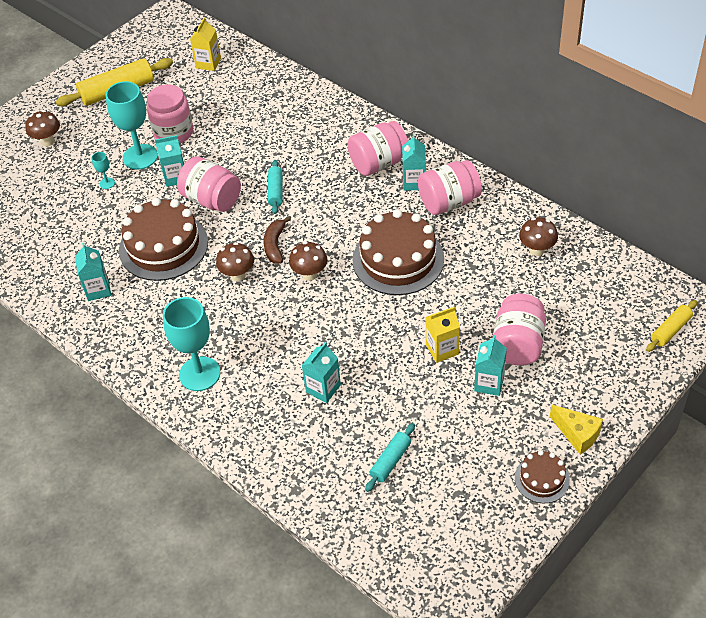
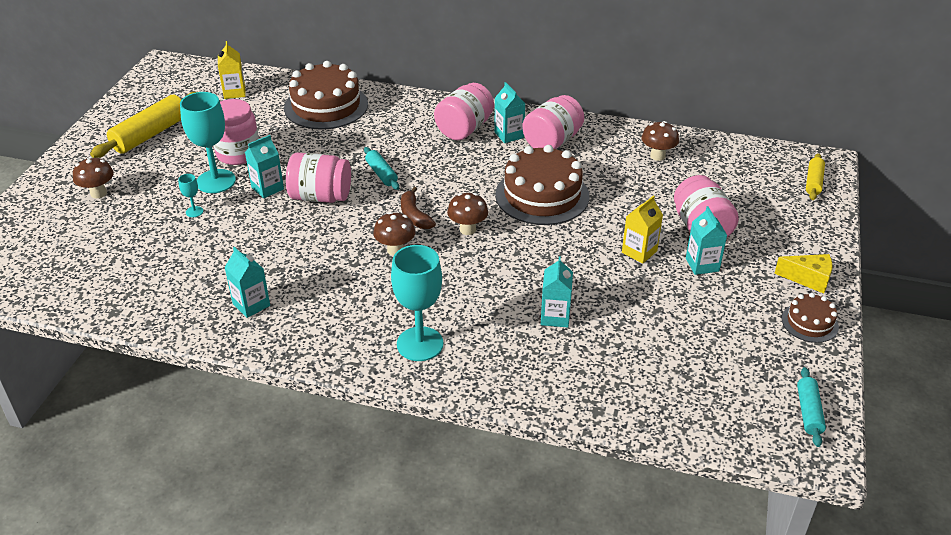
camera: 30 degrees left, 10 degrees down
brown cake [119,198,208,281] -> brown cake moved to [284,61,368,130]
turquoise rolling pin [365,423,415,492] -> turquoise rolling pin moved to [797,367,826,447]

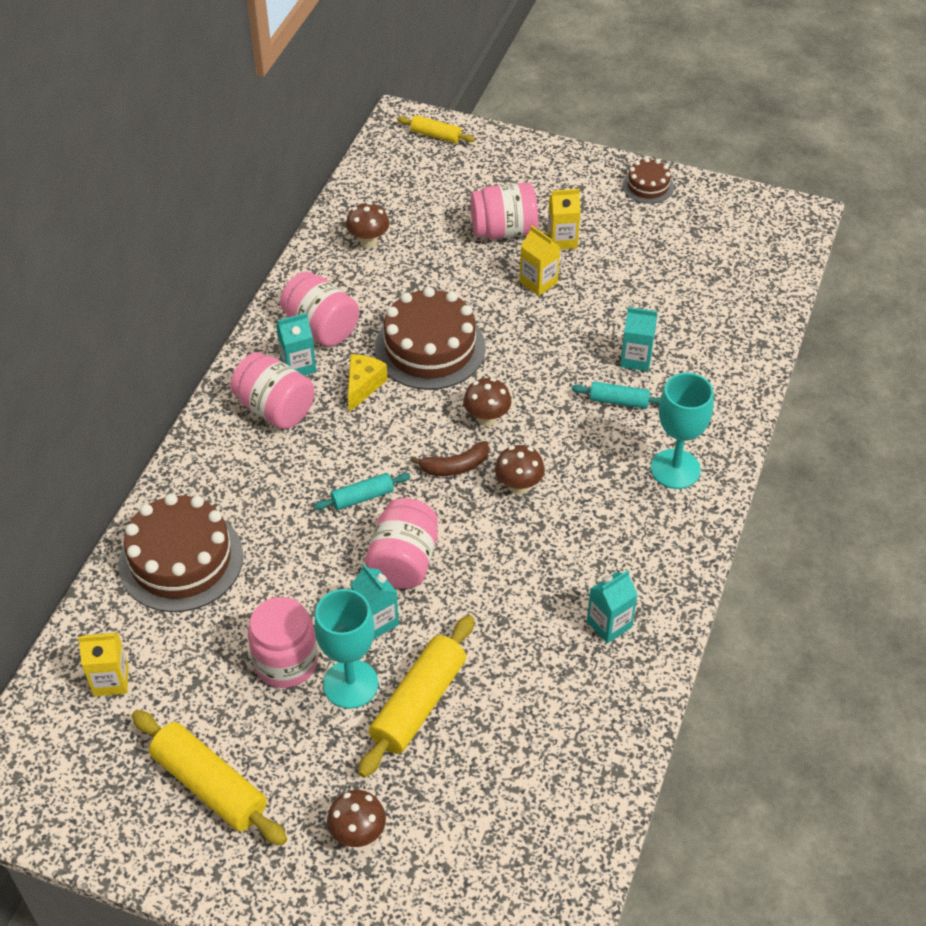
camera: 85 degrees left, 10 degrees up
turquoise goblet [178,174,203,217] -> yellow rolling pin [358,615,474,778]
turquoise carton [686,206,727,275] -> yellow carton [547,189,581,250]
yellow cheese [774,254,832,294] -> yellow cheese moved to [348,354,388,413]
turquoise rolling pin [797,367,826,447] -> turquoise rolling pin moved to [571,382,661,409]

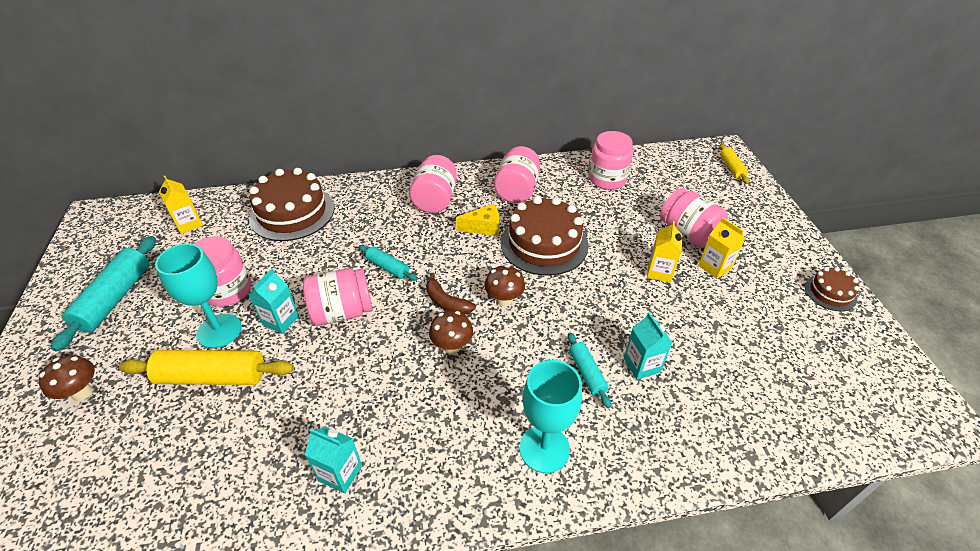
camera: 60 degrees right, 5 degrees down
yellow rolling pin [132,710,287,846] -> turquoise rolling pin [51,236,156,351]
turquoise carton [276,313,316,376] -> none
brown mushroom [346,202,389,248] -> pink jar [589,131,633,190]

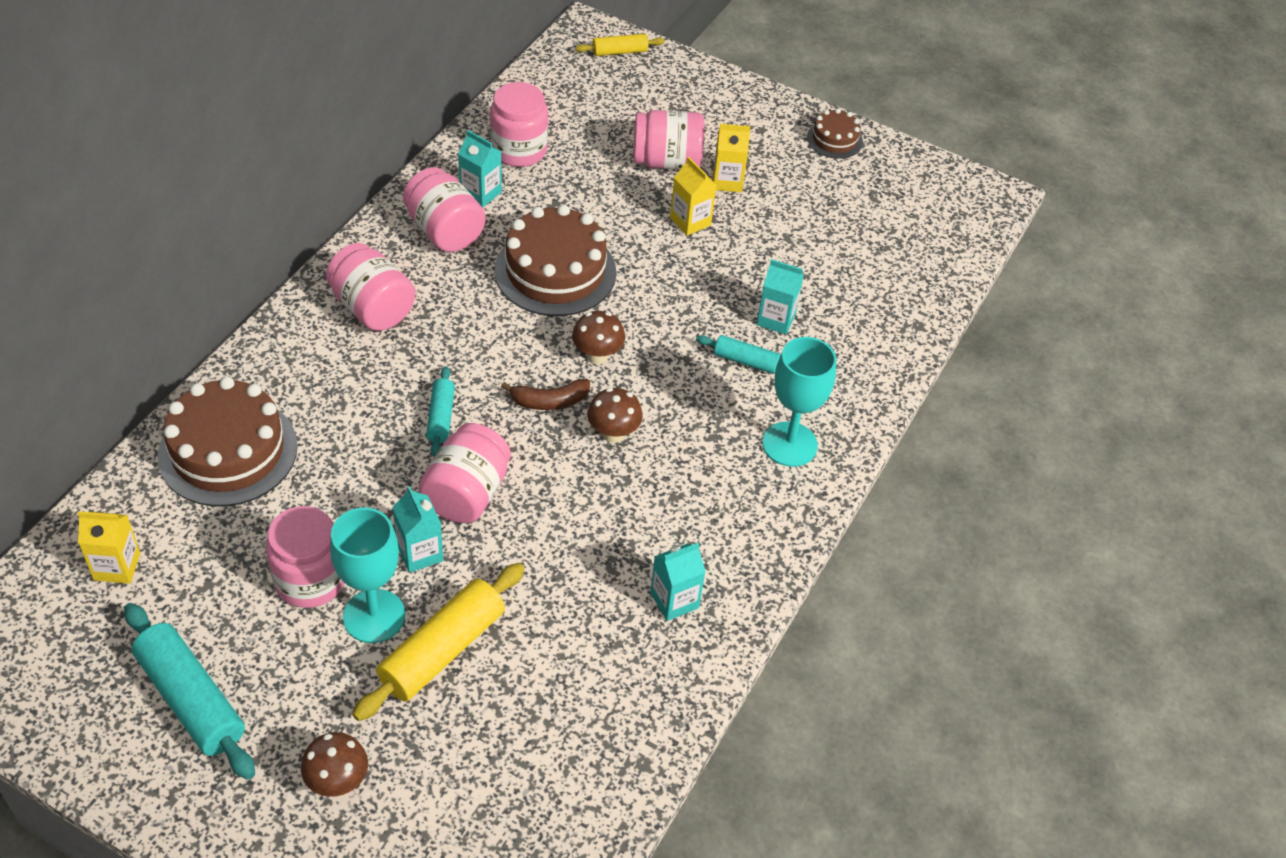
camera: 55 degrees left, 5 degrees up
turquoise rolling pin [358,245,417,281] -> turquoise rolling pin turned 75 degrees counterclockwise [426,366,455,457]
yellow cheese [456,204,499,236] -> none
yellow rolling pin [719,144,749,184] -> yellow rolling pin turned 45 degrees counterclockwise [576,34,665,56]
none -> turquoise carton [458,130,502,208]

